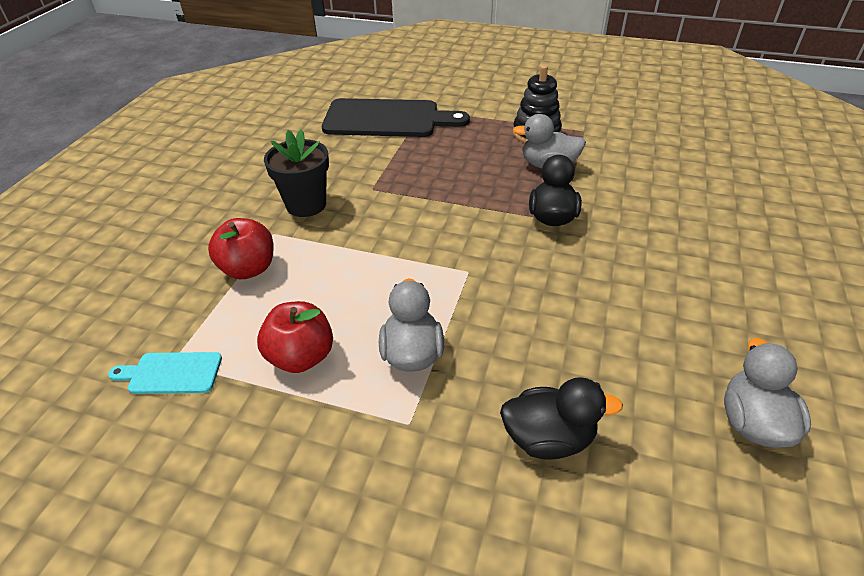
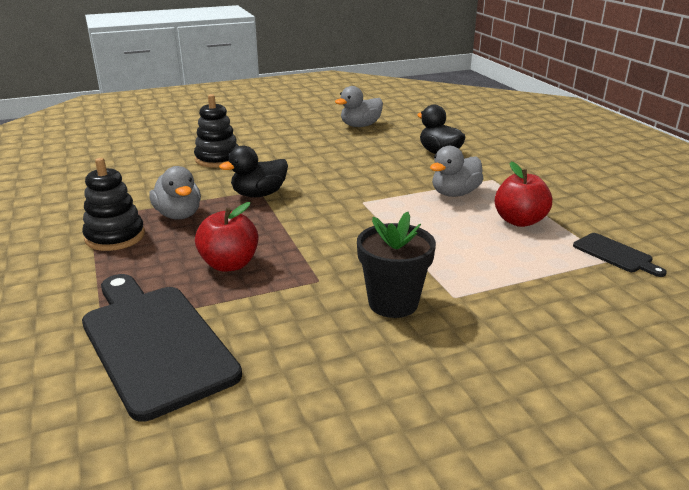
camera: 130 degrees left, 15 degrees down
turquoise cutting board [108,352,222,394] -> black cutting board [573,233,667,277]
red apple [208,218,273,279] -> red apple moved to [195,202,258,272]
none -> black stacking toy [194,94,238,168]

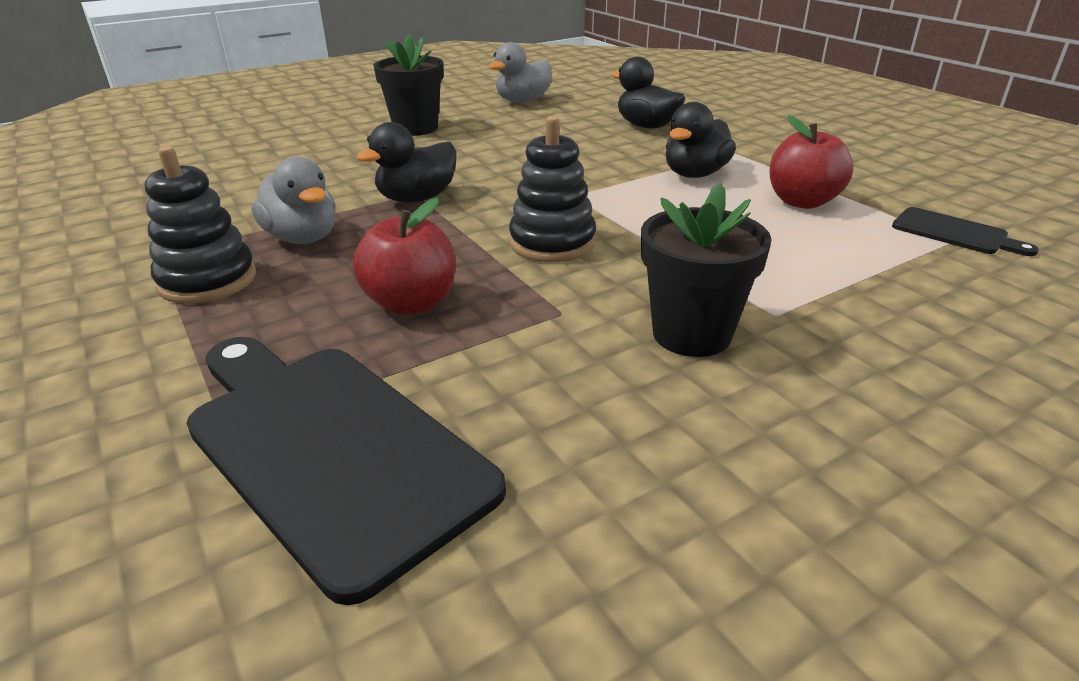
camera: 10 degrees left, 5 degrees up
black stacking toy [194,94,238,168] -> black stacking toy moved to [509,116,596,262]
grey duck [430,146,484,197] -> black duck [665,102,736,178]
none -> black flower pot [373,35,444,136]

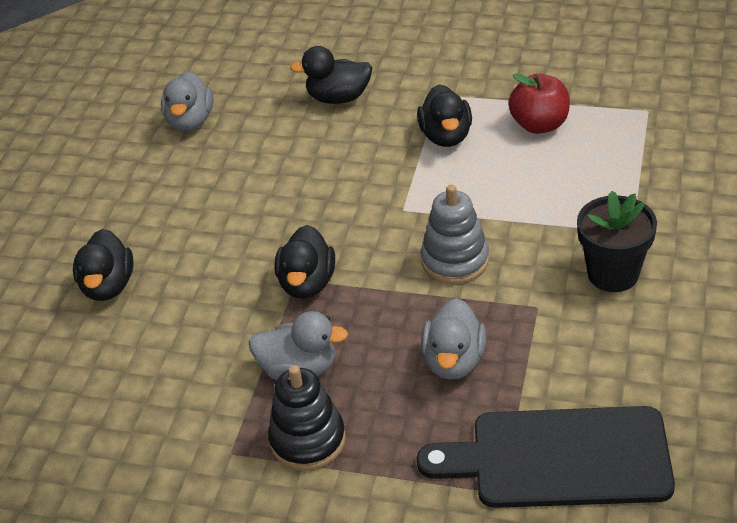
camera: 40 degrees left, 10 degrees up
red apple [353,198,455,315] -> grey duck [421,298,487,380]
black flower pot [373,35,444,136] -> none
black stacking toy [509,116,596,262] -> grey stacking toy [421,185,489,284]
black cutting board [892,207,1039,256] -> none
none -> black duck [73,229,133,301]

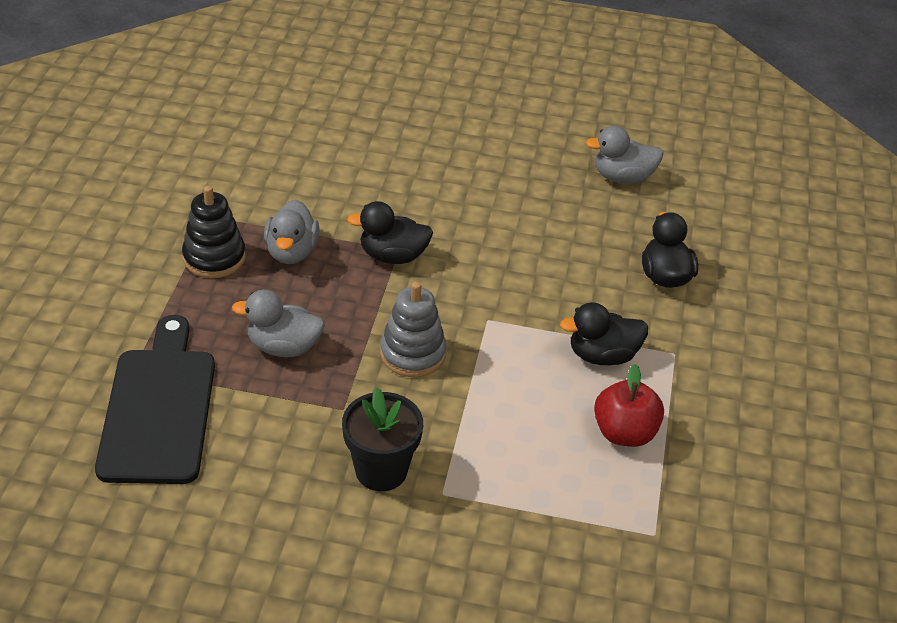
camera: 80 degrees right, 0 degrees up
black duck [73,229,133,301] -> none

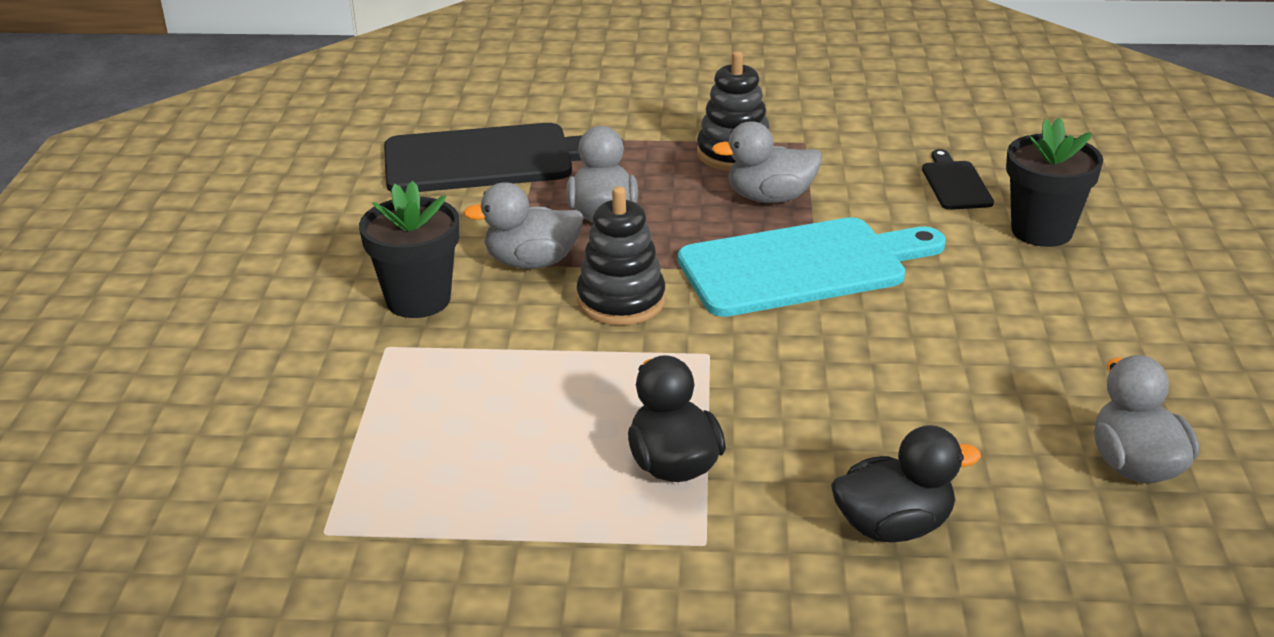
camera: 85 degrees right, 10 degrees down
black duck [347,201,433,264] -> turquoise cutting board [678,217,946,317]
grey stacking toy [380,282,447,377] -> black stacking toy [576,186,666,325]
red apple [594,364,664,447] -> none
none -> grey duck [463,182,584,269]
none -> black cutting board [922,149,994,210]
none -> black flower pot [1006,117,1103,247]

